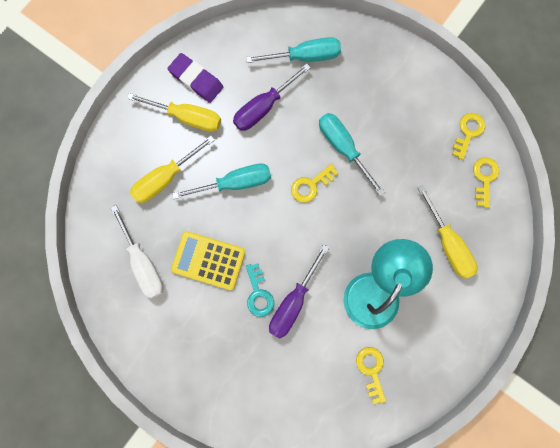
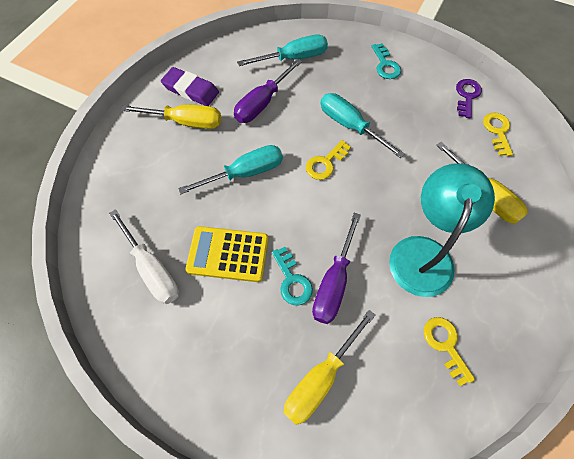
camera: 10 degrees left, 15 degrees down
yellow screwdriver [130,136,215,203] -> yellow screwdriver moved to [283,310,375,425]
yellow key [452,113,485,160] -> purple key [456,79,482,118]
none -> turquoise key [371,43,401,79]

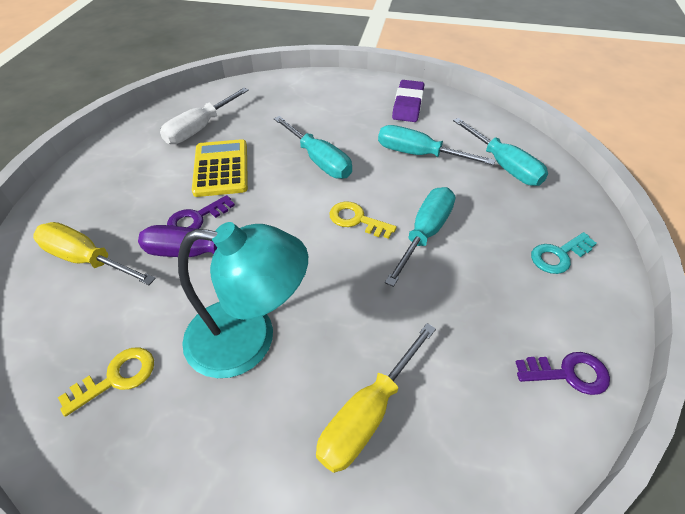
camera: 75 degrees right, 15 degrees down
yellow screwdriver [121,105,221,129] -> none
purple screwdriver [234,59,302,123] -> turquoise screwdriver [378,125,496,165]
turquoise key [272,247,313,305] -> purple key [167,195,235,229]
yellow key [483,113,513,156] -> none

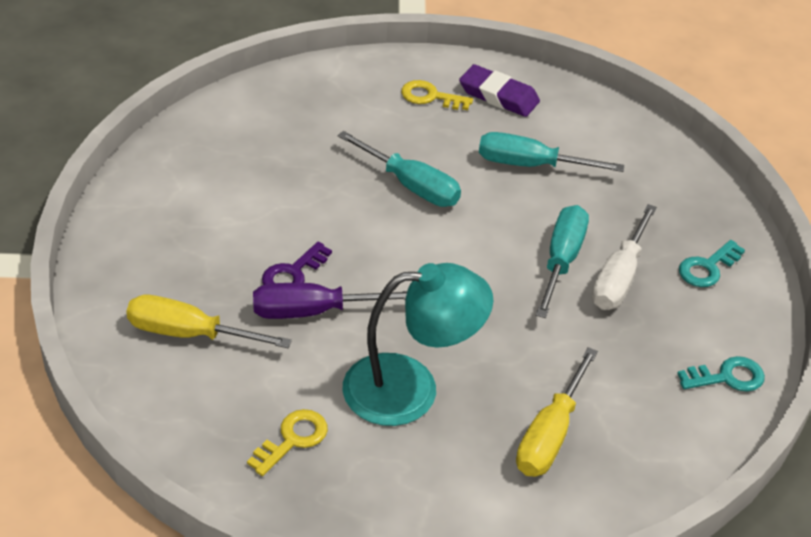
camera: 15 degrees left, 5 degrees down
white screwdriver [160,88,249,144] -> white screwdriver moved to [592,204,657,310]
yellow calculator [192,139,248,197] -> none
yellow key [329,201,397,239] -> yellow key moved to [401,80,473,110]
purple eraser [392,80,424,122] -> purple eraser turned 60 degrees counterclockwise [459,64,540,117]
turquoise screwdriver [453,118,548,186] -> none
purple key [516,352,610,395] -> turquoise key [677,356,765,392]

